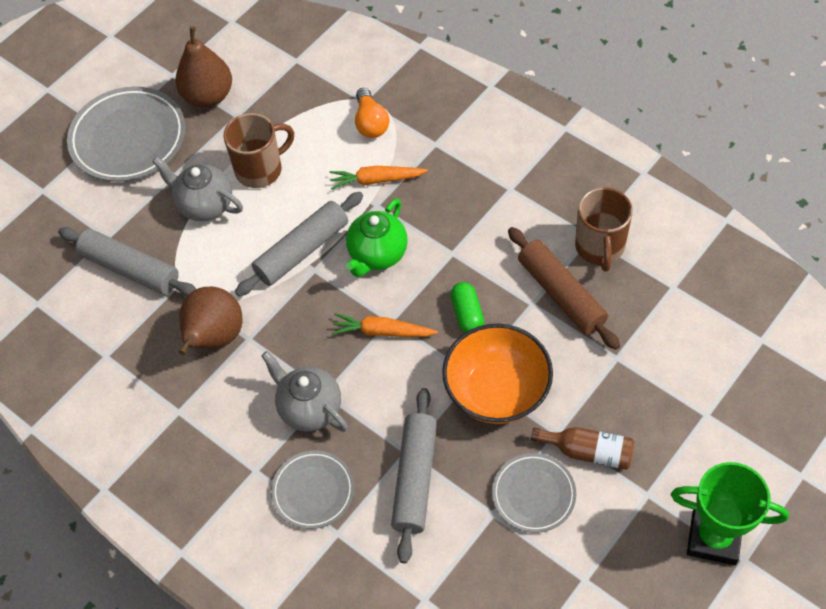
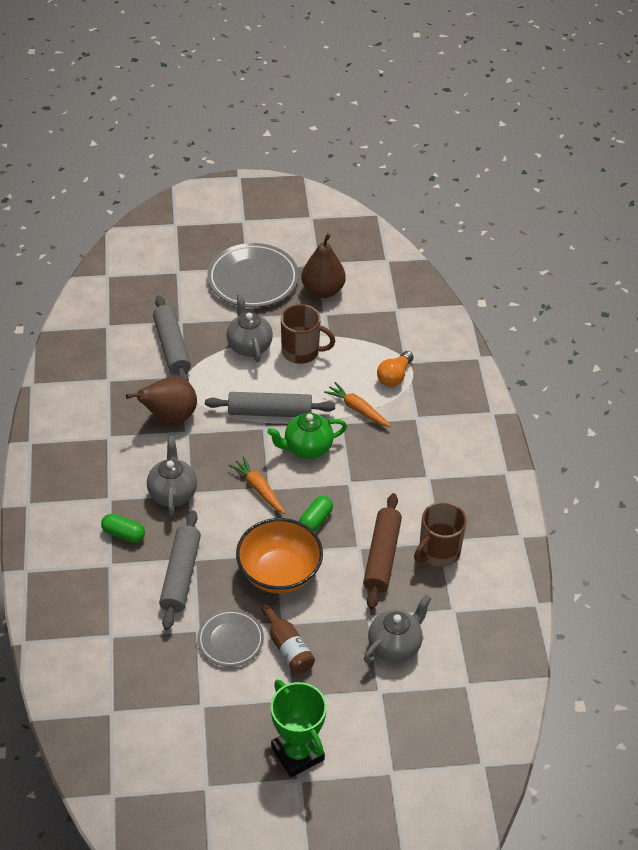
camera: 40 degrees right, 10 degrees down
grey plate [271,450,354,529] -> green capsule [101,514,145,543]
grey rolling pin [391,388,437,563] -> grey rolling pin turned 45 degrees counterclockwise [159,510,201,630]
none -> grey teapot [364,595,431,663]

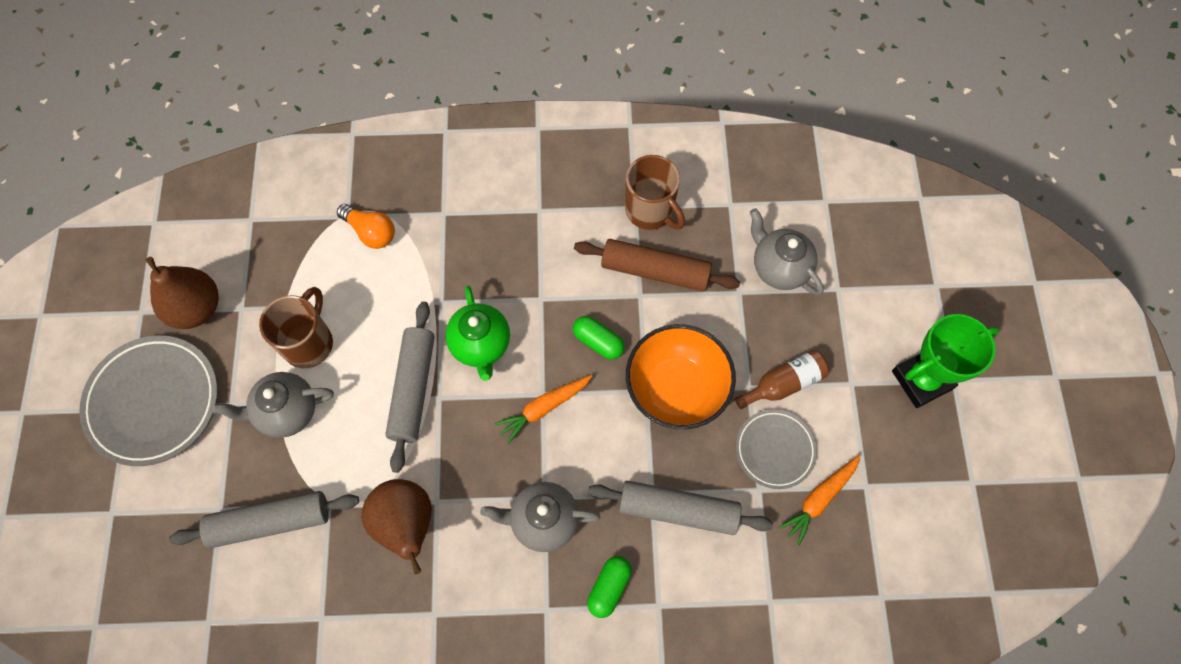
camera: 85 degrees left, 20 degrees up
orange carrot [324,382,391,427] -> orange carrot moved to [779,455,860,545]

